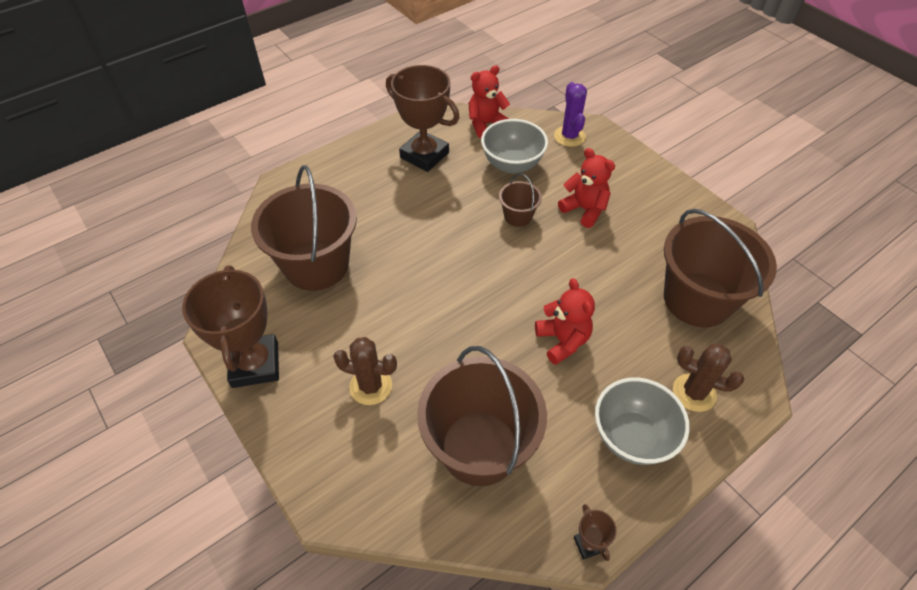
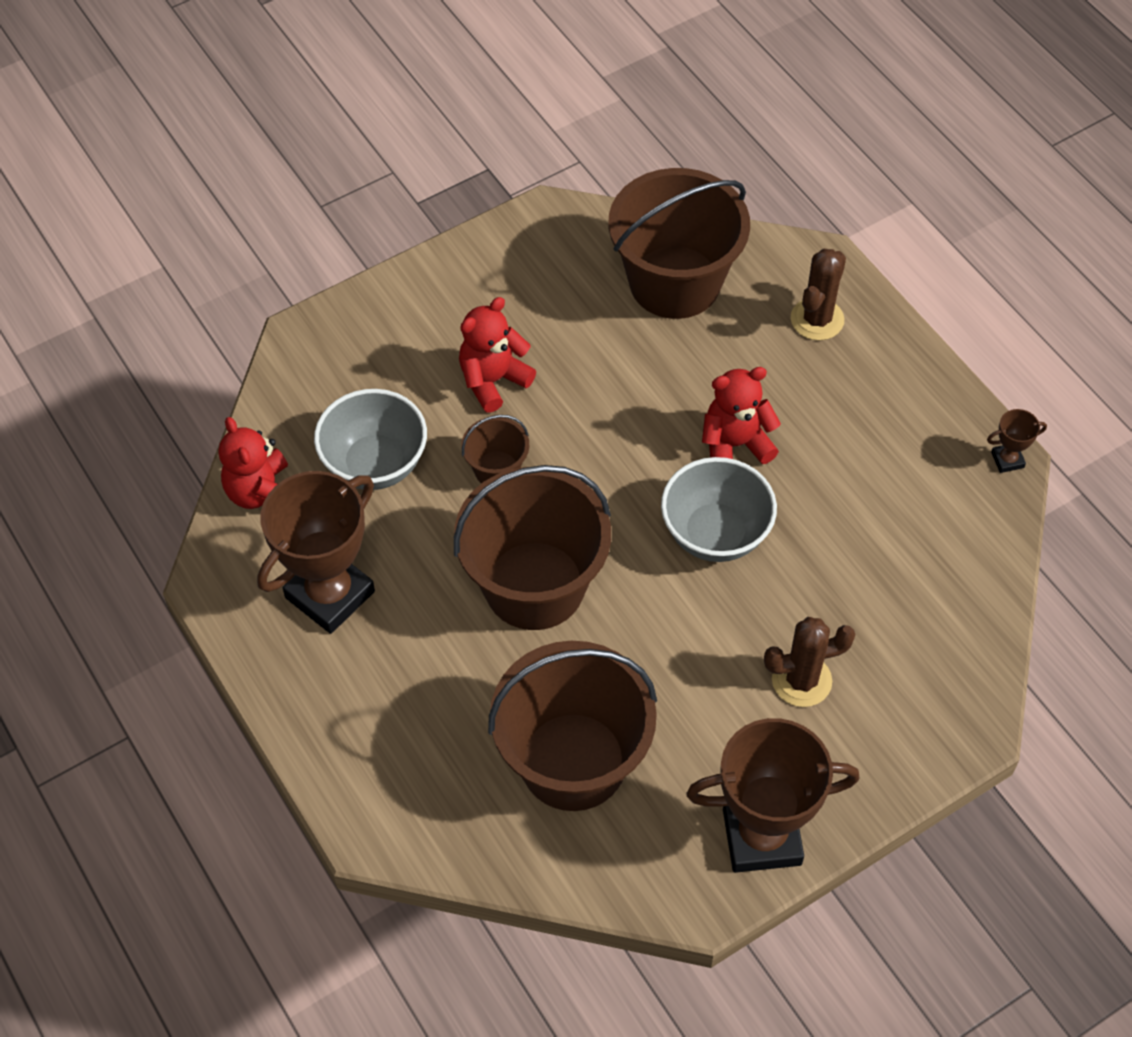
camera: 85 degrees left, 5 degrees up
brown cactus [333,337,397,405] -> brown cactus turned 60 degrees clockwise [764,617,856,707]
brown bucket [417,346,547,486] -> brown bucket moved to [454,465,611,630]
purple cactus [554,82,587,147] -> none
grey bowl [595,377,690,465] -> grey bowl moved to [661,457,777,562]

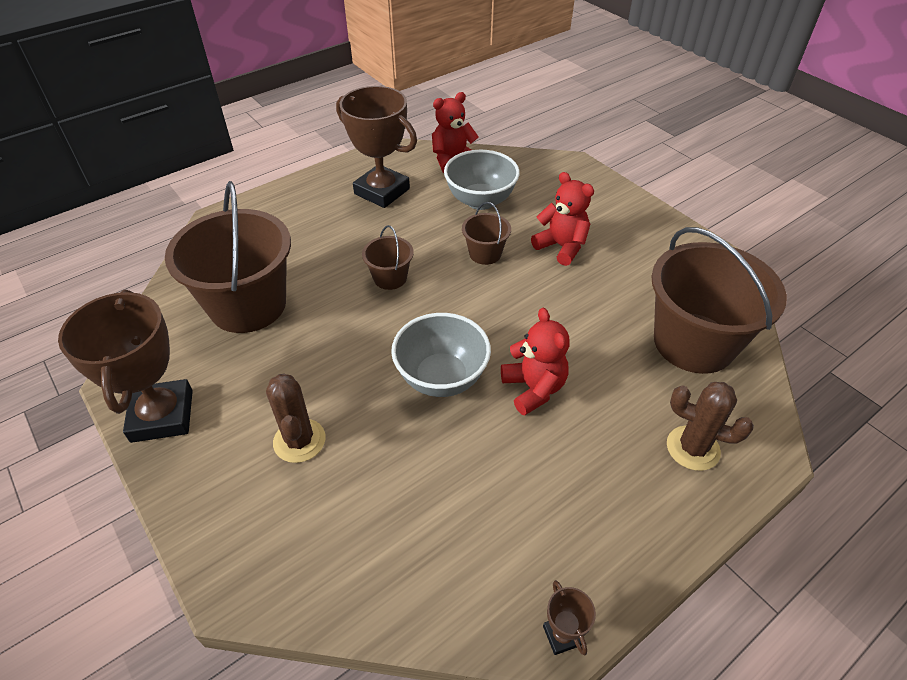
camera: 85 degrees right, 10 degrees down
brown bucket [454,465,611,630] -> brown bucket [362,225,414,290], size x0.46

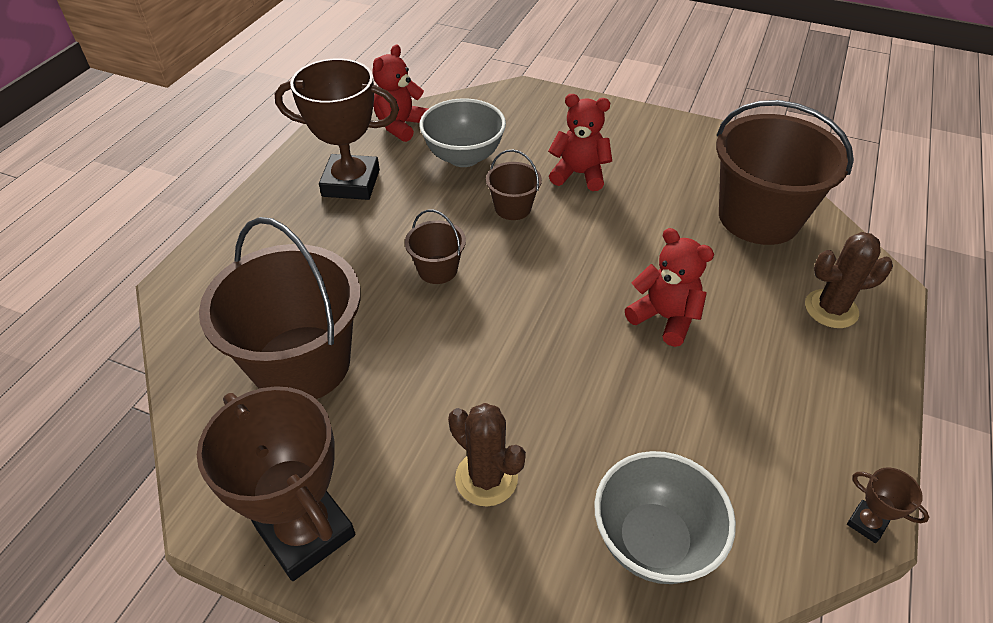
camera: 30 degrees left, 0 degrees up
grey bowl [391,313,491,397] -> grey bowl moved to [594,451,736,584]

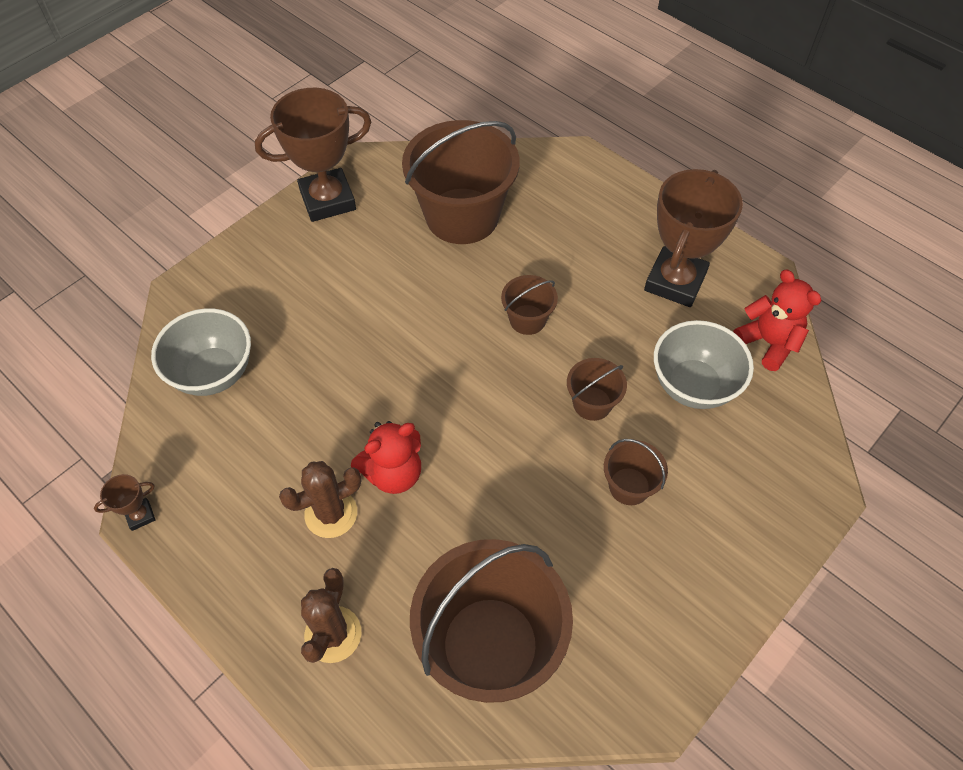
camera: 110 degrees right, 10 degrees up
brown cactus [448,403,526,506] -> brown cactus moved to [279,461,361,538]
red teddy bear [548,94,612,191] -> brown bucket [604,439,668,505]

